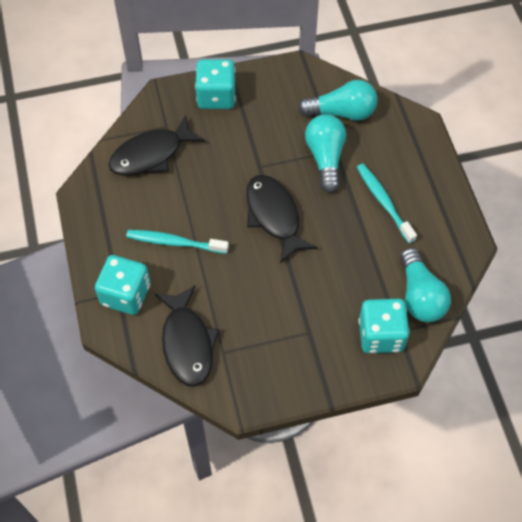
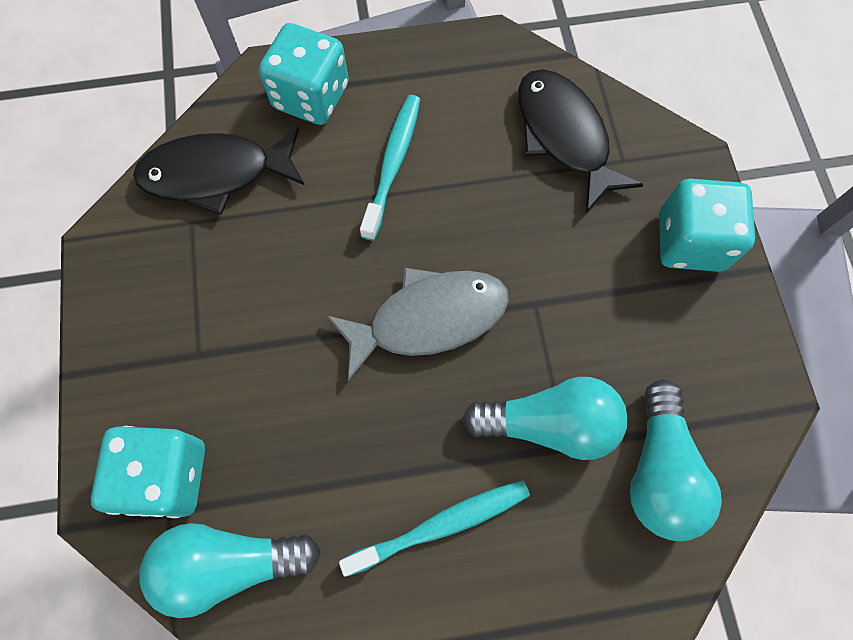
camera: 95 degrees right, 10 degrees up
black fish [246,175,317,264] -> grey fish [326,268,509,382]

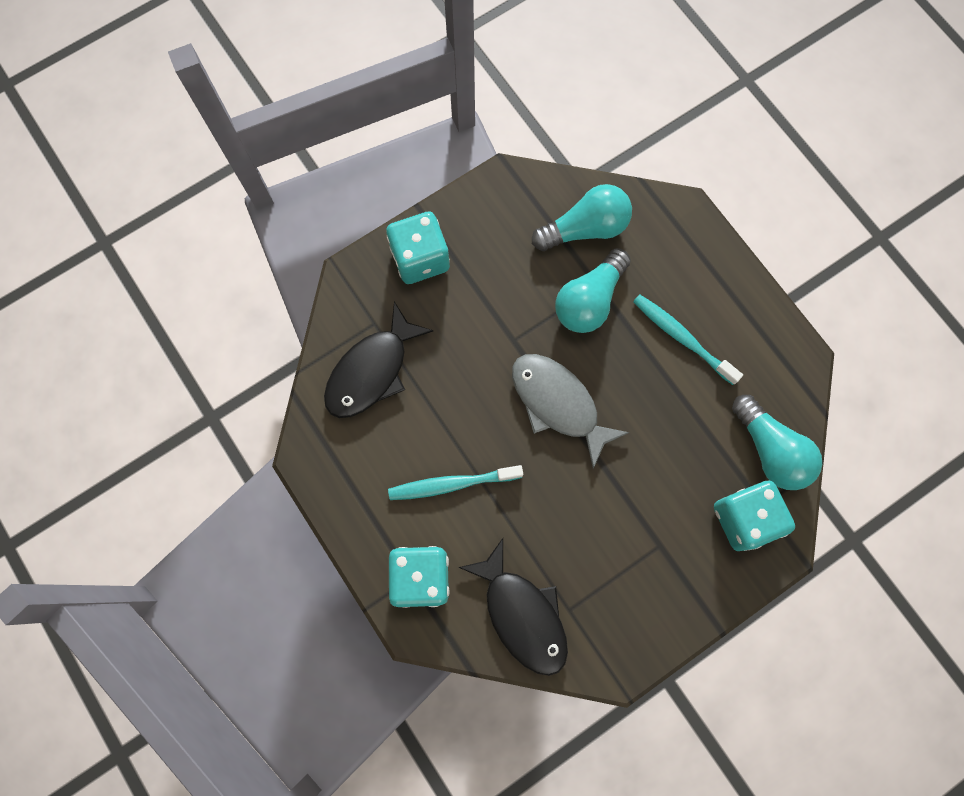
camera: 115 degrees left, 5 degrees up
turquoise light bulb [462,377,628,460] -> turquoise light bulb turned 120 degrees counterclockwise [555,248,631,333]

